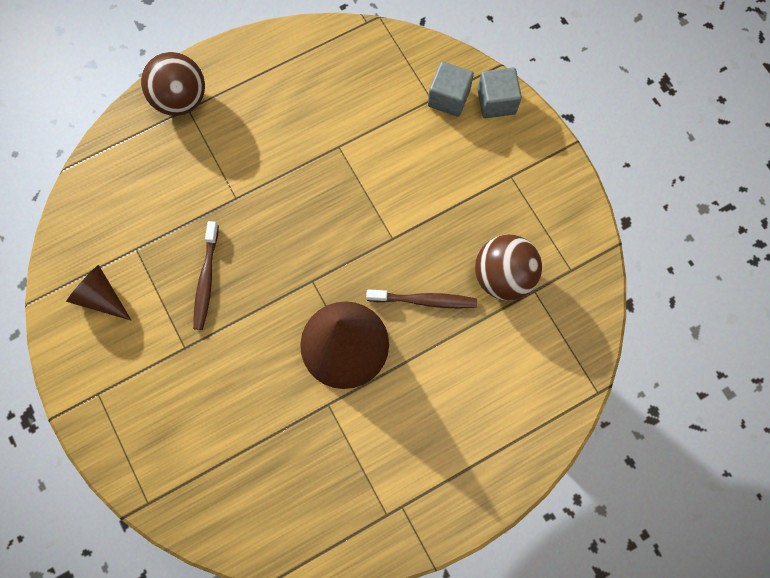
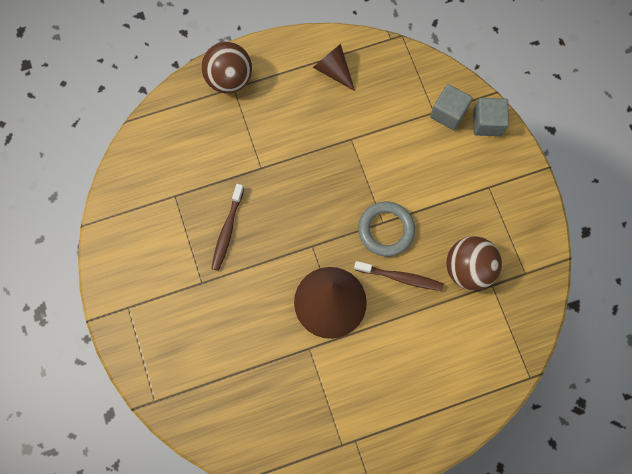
camera: 10 degrees right, 0 degrees up
brown cone [66,265,131,320] -> brown cone moved to [313,44,355,91]
none -> grey ring [358,201,415,257]

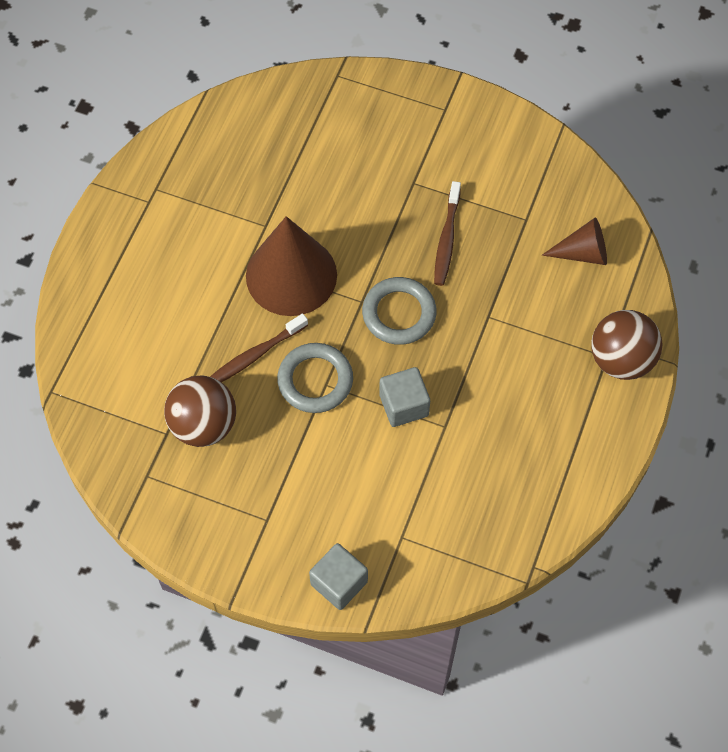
camera: 130 degrees right, 10 degrees down
brown toothbrush [211,184,244,271] -> brown toothbrush turned 135 degrees counterclockwise [434,181,461,286]
brown cone [313,44,355,91] -> brown cone moved to [542,217,607,265]
grey cube [430,84,472,130] -> grey cube moved to [379,367,430,427]
none -> grey ring [362,277,437,345]

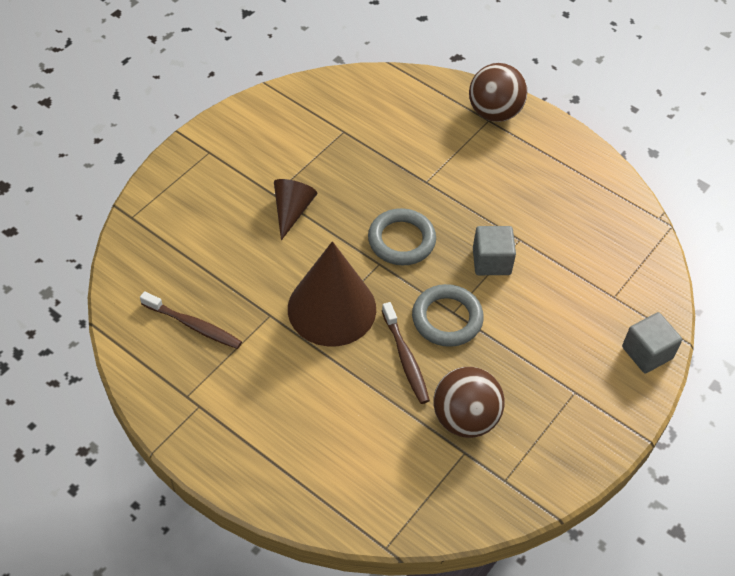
camera: 75 degrees left, 10 degrees down
brown toothbrush [434,181,461,286] -> brown toothbrush moved to [140,291,242,349]
brown cone [542,217,607,265] -> brown cone moved to [274,179,317,241]

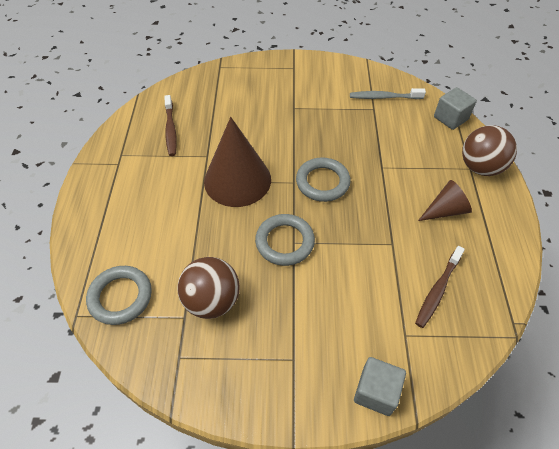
camera: 55 degrees right, 0 degrees up
brown cone [274,179,317,241] -> brown cone moved to [418,180,472,221]
brown toothbrush [382,302,430,404] -> brown toothbrush moved to [415,246,465,328]
grey cube [473,226,516,275] -> grey cube moved to [434,87,477,130]
none -> grey ring [86,266,152,325]
none -> grey toothbrush [350,88,426,99]

